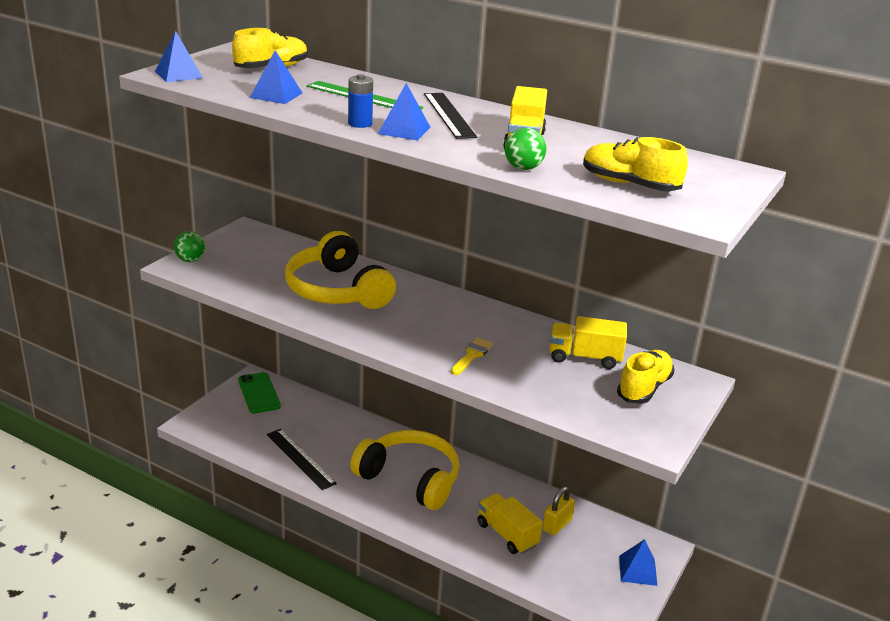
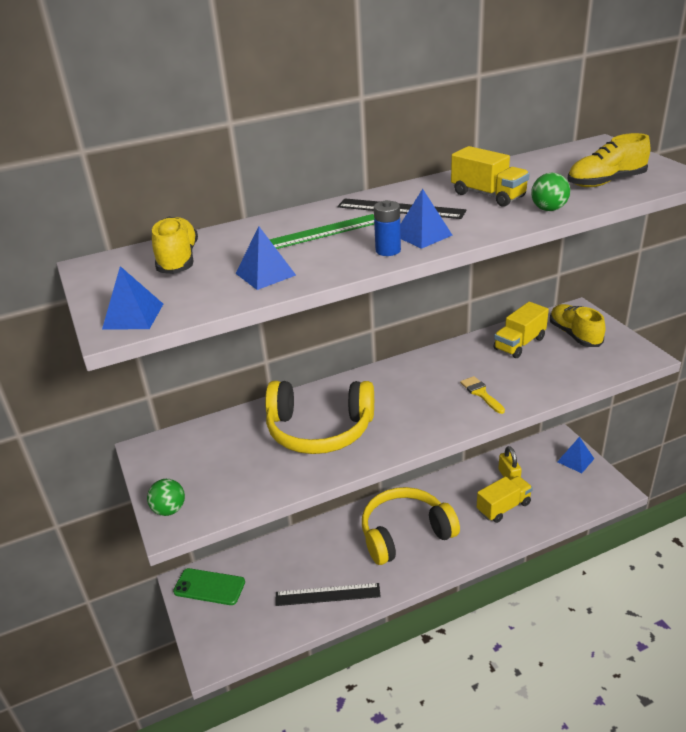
camera: 50 degrees left, 5 degrees up
yellow truck [478,493,543,554] -> yellow truck turned 150 degrees clockwise [477,476,533,523]

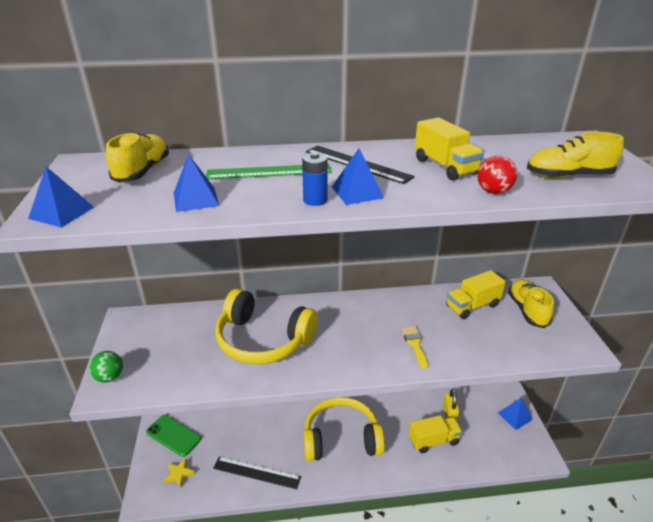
camera: 15 degrees right, 0 degrees up
green ball [531,173,570,211] -> red ball [477,156,517,194]
none -> yellow star [163,458,195,488]

